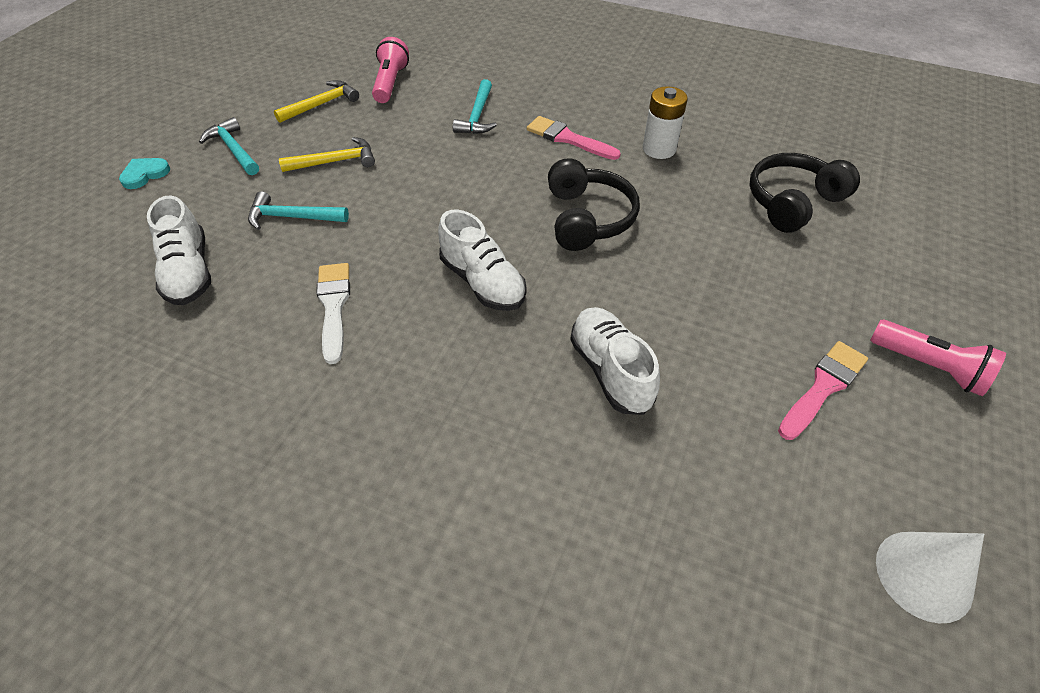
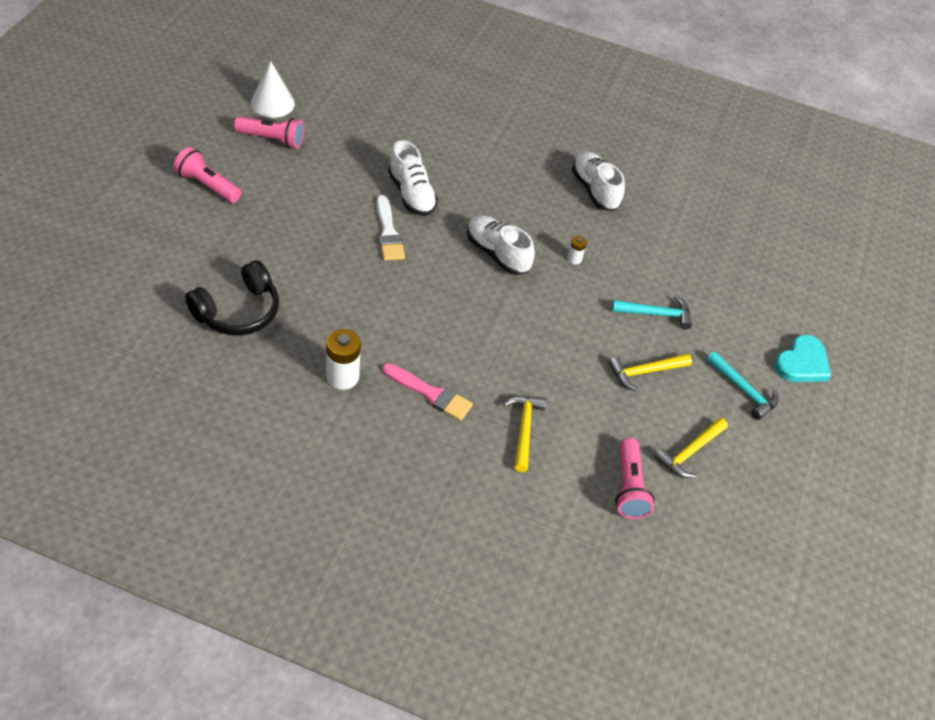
camera: 170 degrees right, 0 degrees up
turquoise heart [119,158,170,189] -> turquoise heart [774,335,831,382], size x1.51
white shoe [147,196,211,305] -> white shoe moved to [572,152,625,211]
white brush [316,263,350,364] -> white brush moved to [377,195,405,261]
turquoise hammer [453,79,497,134] -> yellow hammer [503,396,546,472]
black headphones [548,158,640,251] -> none
pink brush [778,341,868,440] -> none
none -> pink flashlight [234,116,304,149]
none -> white battery [567,236,587,264]

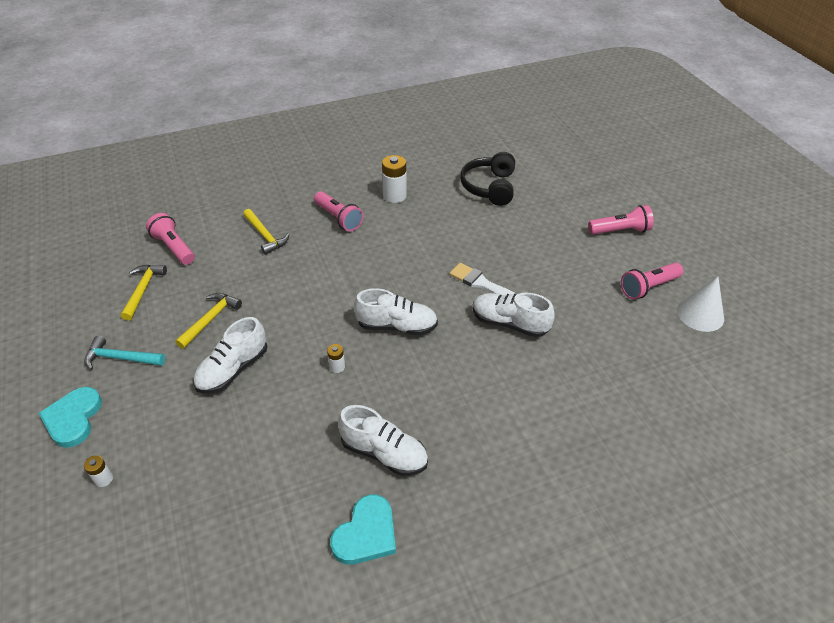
camera: 145 degrees right, 5 degrees down
pink brush [382,363,473,421] -> pink flashlight [314,191,363,231]
turquoise hammer [611,295,692,329] -> white shoe [193,317,267,394]
none -> white battery [84,455,113,487]
none -> turquoise heart [330,494,396,565]

